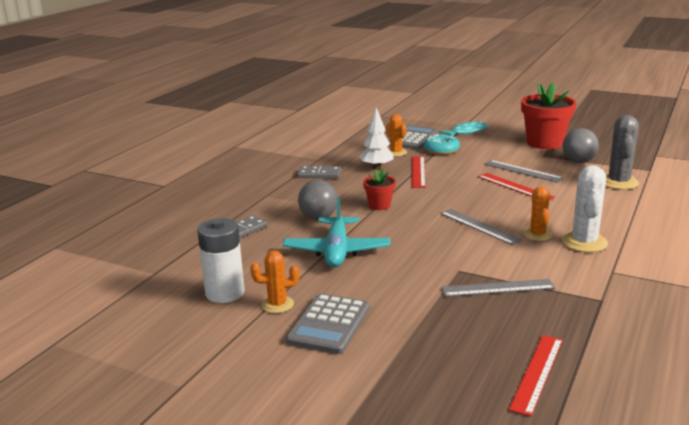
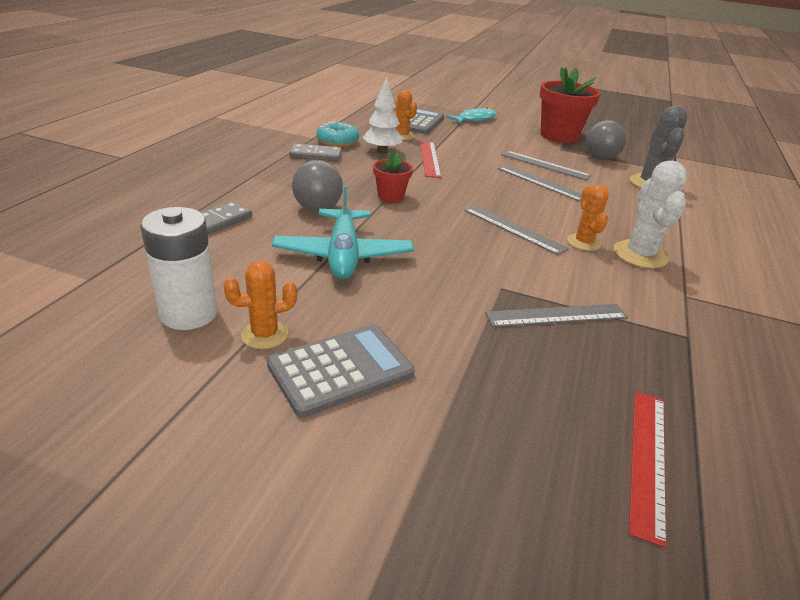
camera: 10 degrees left, 10 degrees up
grey calculator [286,293,370,354] -> grey calculator turned 135 degrees counterclockwise [267,324,415,418]
turquoise donut [424,134,460,155] -> turquoise donut moved to [316,121,359,147]
red ruler [478,173,555,200] -> grey ruler [498,165,582,202]

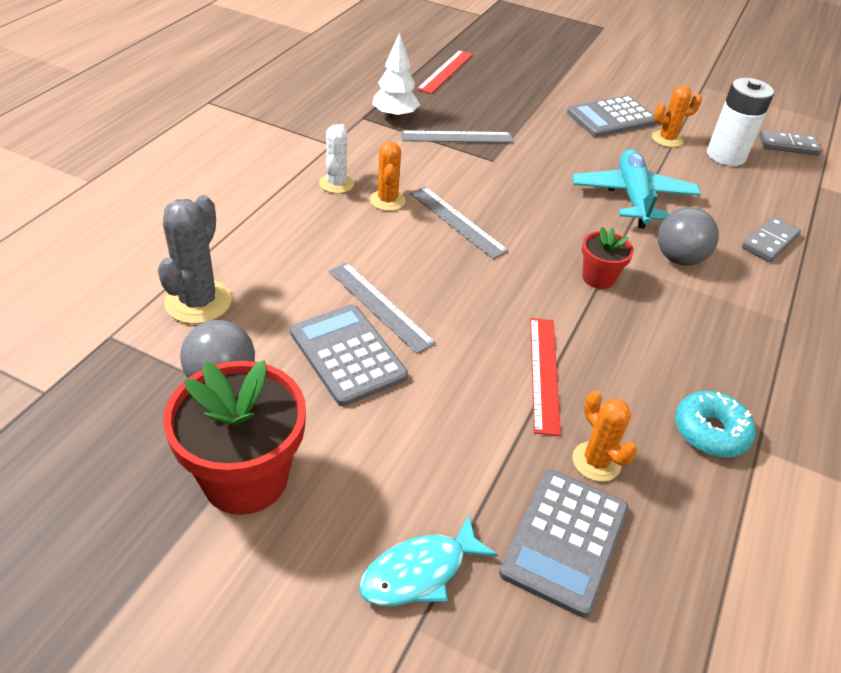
camera: 175 degrees left, 10 degrees up
grey domino [290,144,342,161] -> grey domino moved to [759,129,822,155]
white tree [363,77,403,154] -> white tree moved to [372,32,420,120]
grey ruler [501,151,592,180] -> grey calculator [290,304,408,406]
white cactus [613,160,687,269] -> white cactus [319,124,355,194], size x0.65

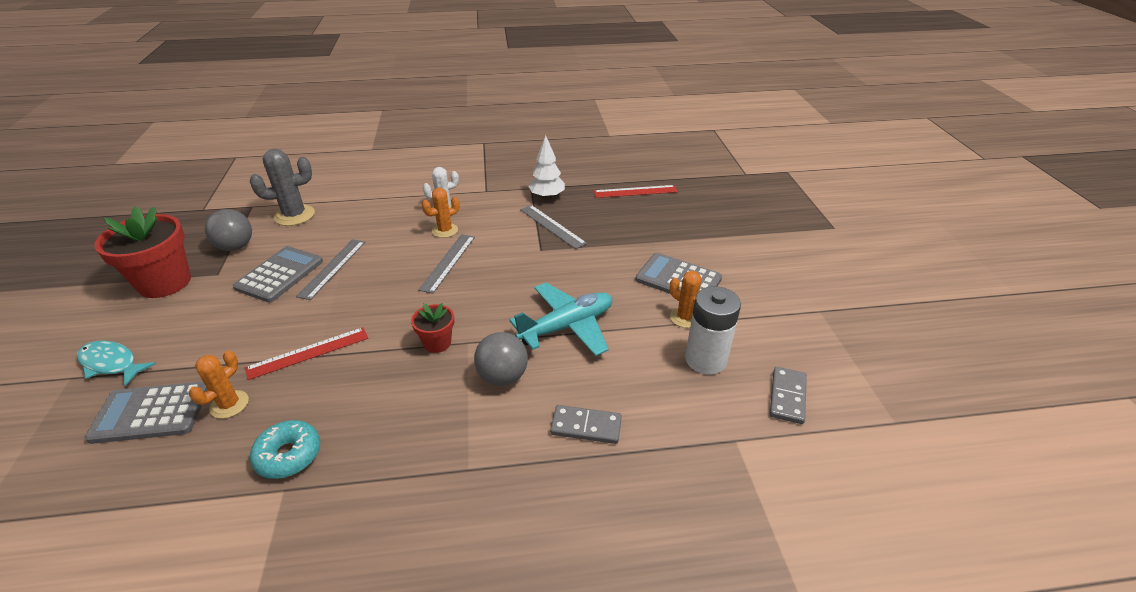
camera: 60 degrees right, 5 degrees down
grey domino [759,129,822,155] -> grey domino turned 45 degrees clockwise [770,367,807,424]

